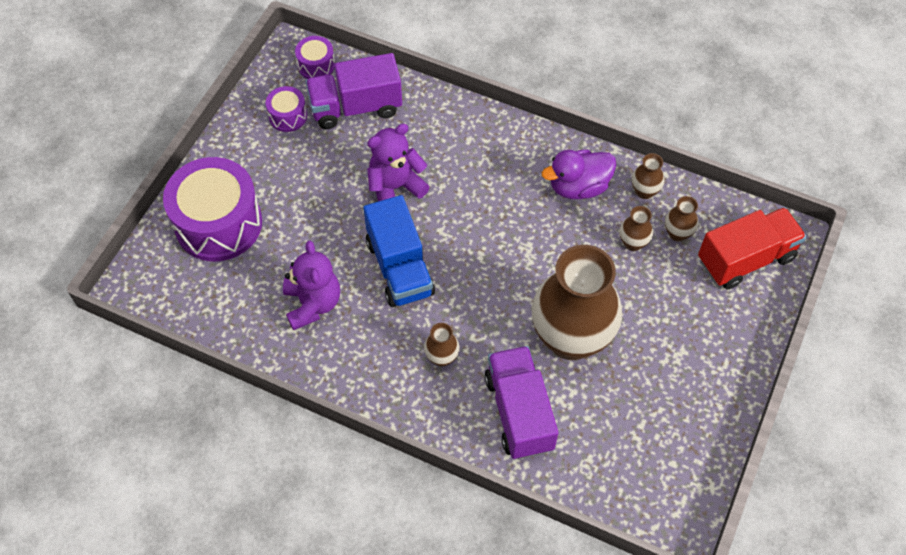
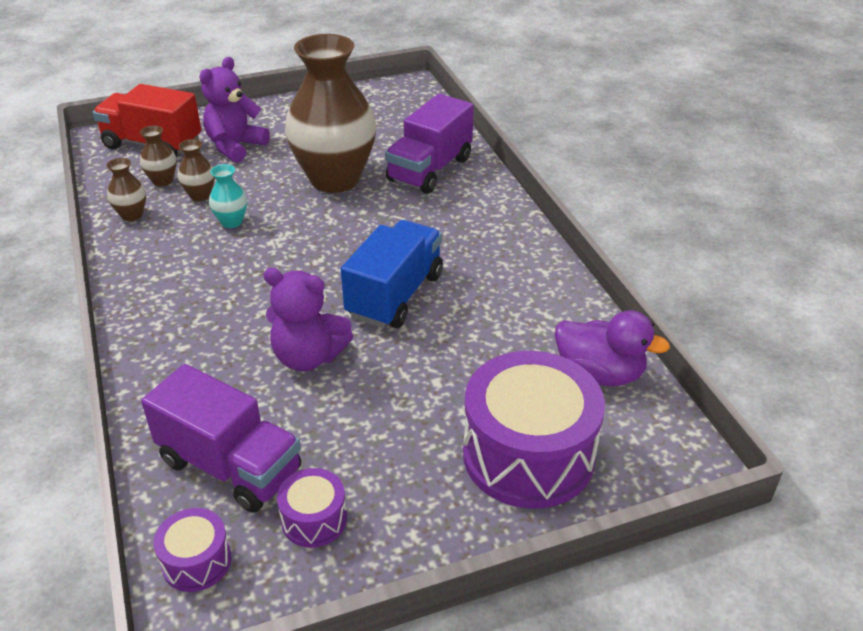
camera: 135 degrees left, 20 degrees down
purple teddy bear [283,240,340,330] -> purple teddy bear moved to [199,57,270,163]
brown vase [424,323,460,367] -> none
purple duck [542,150,616,199] -> purple duck moved to [555,310,670,387]
none -> turquoise vase [209,164,247,228]

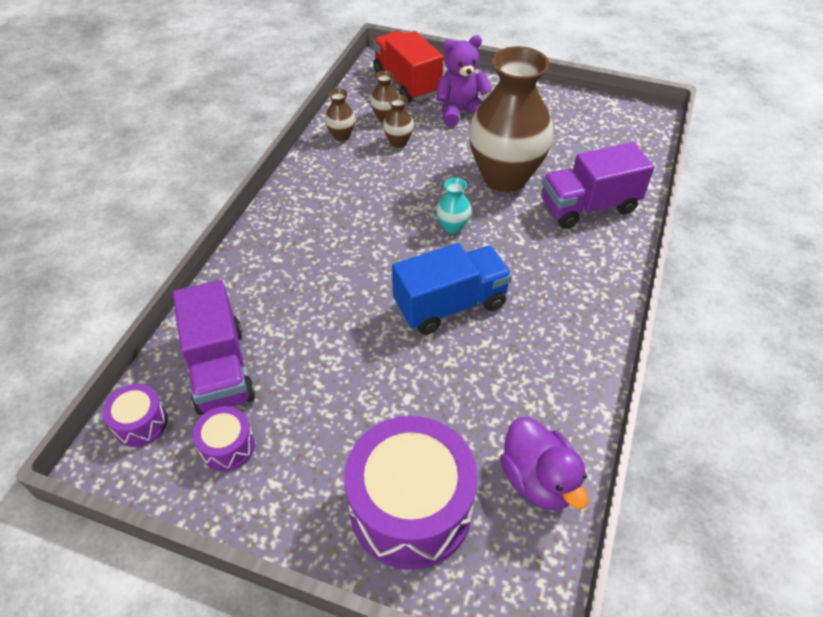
camera: 40 degrees right, 10 degrees up
turquoise vase [209,164,247,228] -> turquoise vase moved to [436,178,471,234]
purple teddy bear [263,268,353,371] -> none

